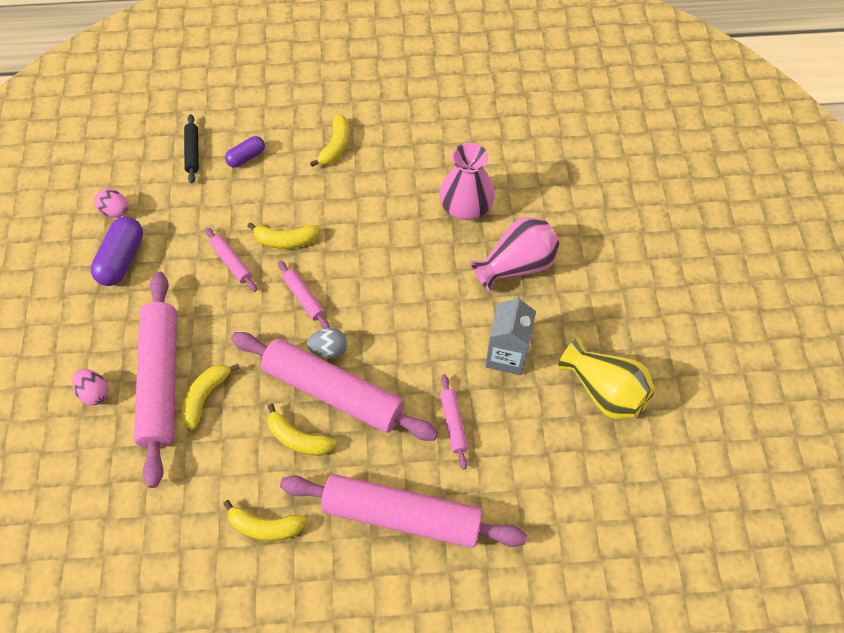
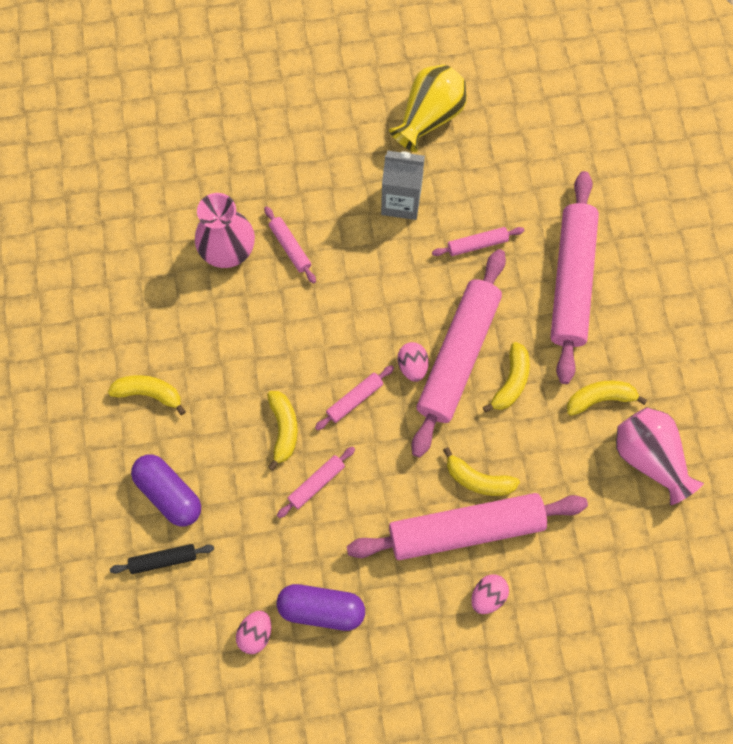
camera: 95 degrees left, 10 degrees up
yellow banana [223,500,307,541] -> yellow banana turned 105 degrees counterclockwise [567,381,647,416]
purple capsule [225,136,265,167] -> purple capsule [131,454,201,526], size x1.64
grey egg [307,328,348,358] -> pink egg [398,342,429,382]
pink vase [470,217,560,292] -> pink vase moved to [616,407,704,505]
none -> pink rolling pin [264,206,316,284]

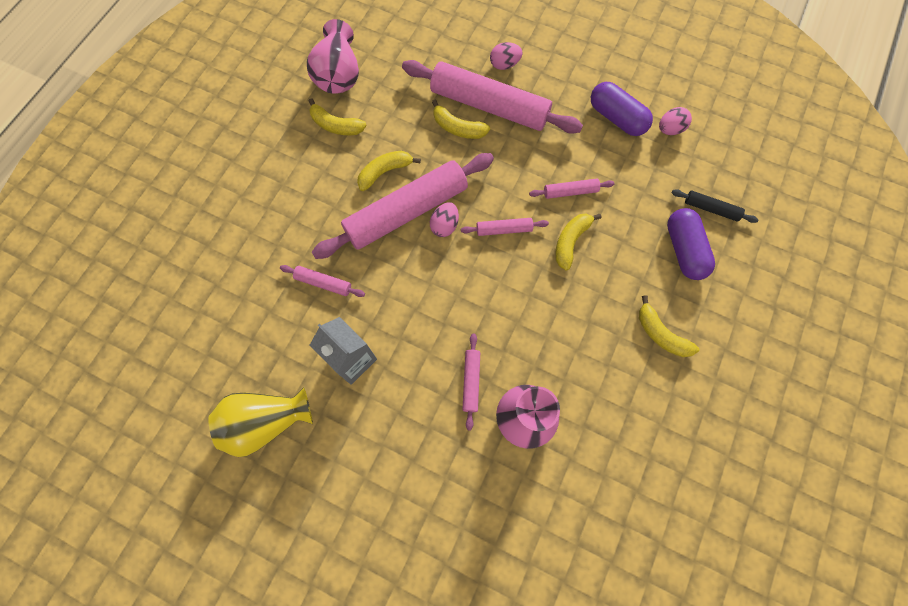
camera: 145 degrees left, 0 degrees up
yellow banana [443,447,520,496] -> yellow banana turned 150 degrees clockwise [432,100,490,139]
pink rolling pin [550,171,599,384] -> none

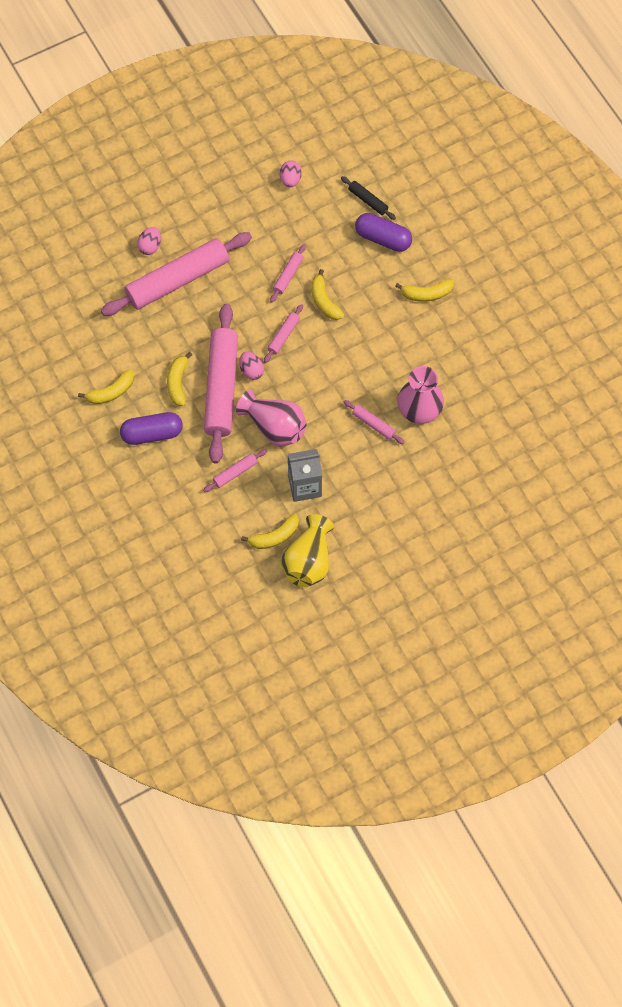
camera: 55 degrees left, 5 degrees down
pink vase [307,19,359,94] -> pink vase moved to [236,389,306,447]
yellow banana [432,100,490,139] -> yellow banana moved to [241,514,299,549]
purple capsule [591,82,653,136] -> purple capsule moved to [120,412,183,445]
black rolling pin [672,189,759,223] -> black rolling pin turned 75 degrees clockwise [341,176,396,220]

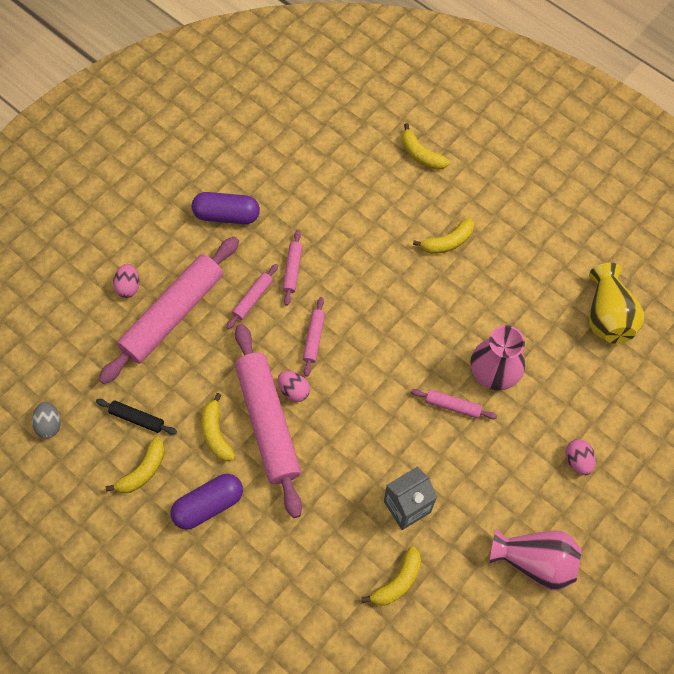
camera: 20 degrees left, 0 degrees up
pink rolling pin [203,449,267,492] -> pink rolling pin moved to [226,264,278,329]
pink vase [236,389,306,447] -> pink vase moved to [490,528,582,590]
pink egg [280,160,302,188] -> pink egg moved to [565,439,596,475]
yellow vase [281,514,334,587] -> yellow vase moved to [589,263,644,344]
yellow banana [312,269,344,320] -> yellow banana moved to [402,123,450,170]
black rolling pin [341,176,396,220] -> black rolling pin moved to [96,399,177,435]
purple capsule [355,213,412,252] -> purple capsule moved to [192,192,260,224]
none -> grey egg [32,402,61,438]

